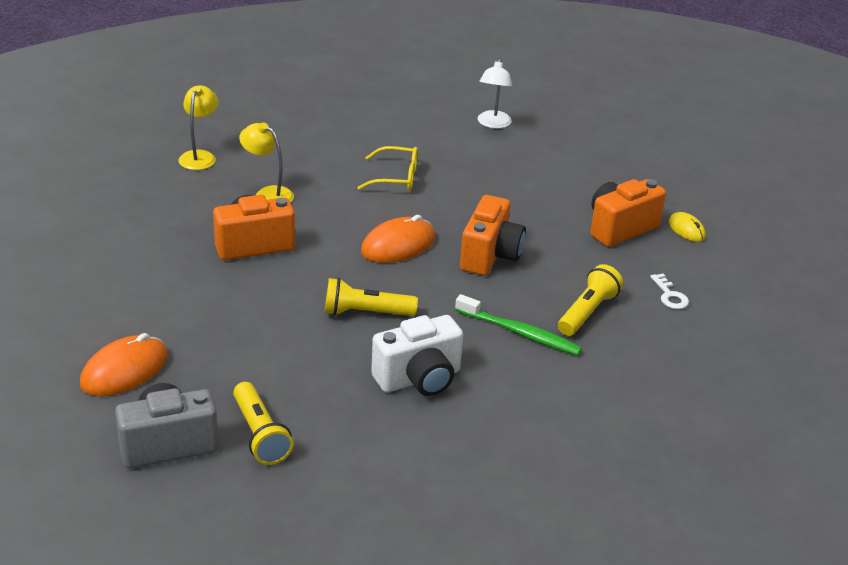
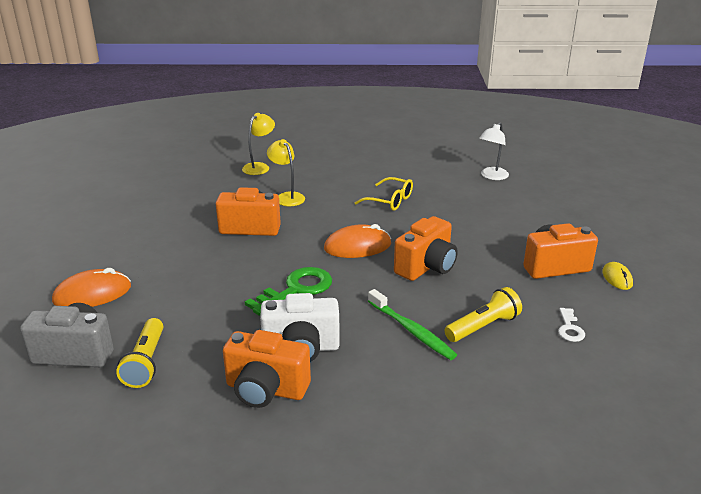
camera: 25 degrees right, 5 degrees down
yellow flashlight [325,278,418,316] -> green key [245,267,332,316]
none -> orange camera [223,330,311,408]

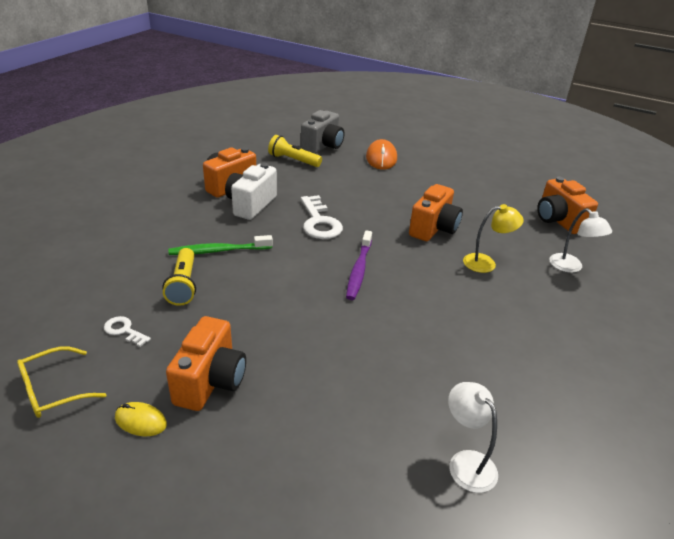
camera: 115 degrees right, 5 degrees up
yellow lamp [242,113,275,175] -> white lamp [549,208,612,273]
green key [245,267,332,316] -> white key [301,195,343,239]
orange mouse [324,224,391,258] -> purple toothbrush [346,230,372,300]
yellow glasses [354,177,413,211] -> yellow glasses moved to [17,346,107,418]
orange camera [394,216,458,281] -> orange camera moved to [537,177,598,234]

